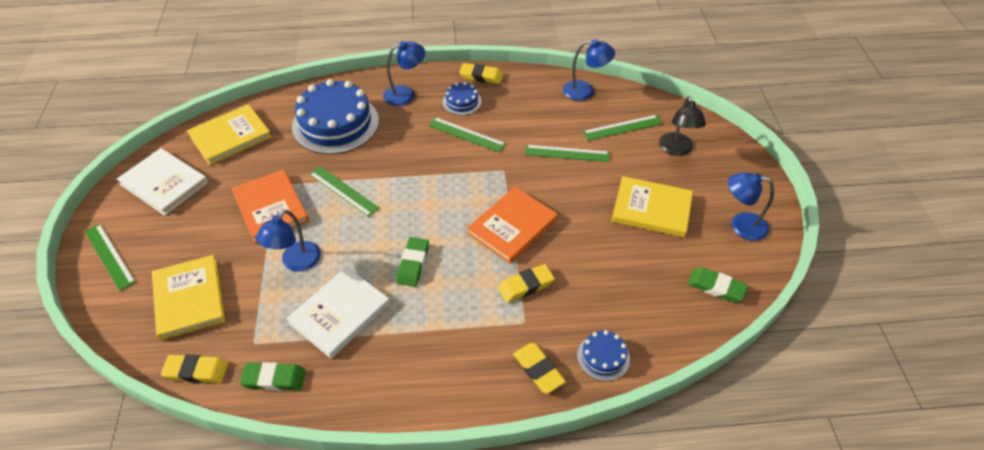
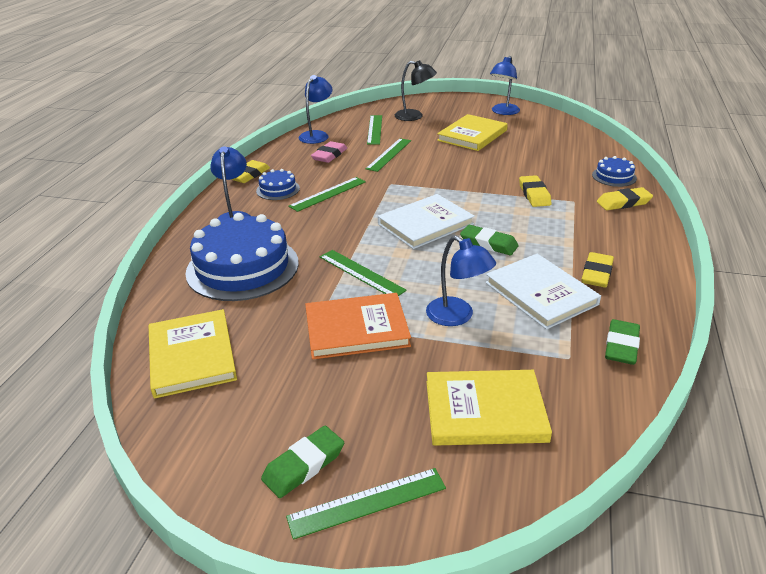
camera: 70 degrees left, 15 degrees down
white book [117,148,208,216] -> white book moved to [378,194,475,249]
yellow eraser [161,354,228,383] -> yellow eraser moved to [581,252,614,287]
green ruler [309,166,379,217] -> green ruler turned 75 degrees clockwise [320,250,407,296]
orange book [467,187,558,264] -> none
green eraser [688,267,748,302] -> green eraser moved to [261,426,344,498]
none -> pink eraser [311,141,347,163]

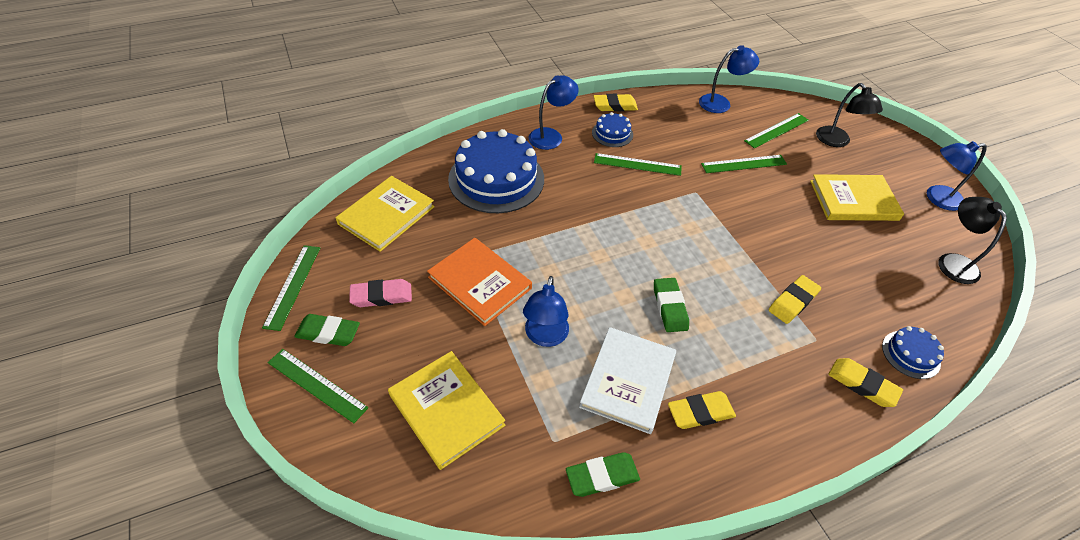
camera: 50 degrees right, 15 degrees up
pink eraser [311,141,347,163] -> pink eraser moved to [349,279,412,307]
green ruler [320,250,407,296] -> green ruler moved to [262,245,320,331]
white book [378,194,475,249] -> none
none -> black lamp [938,197,1007,284]

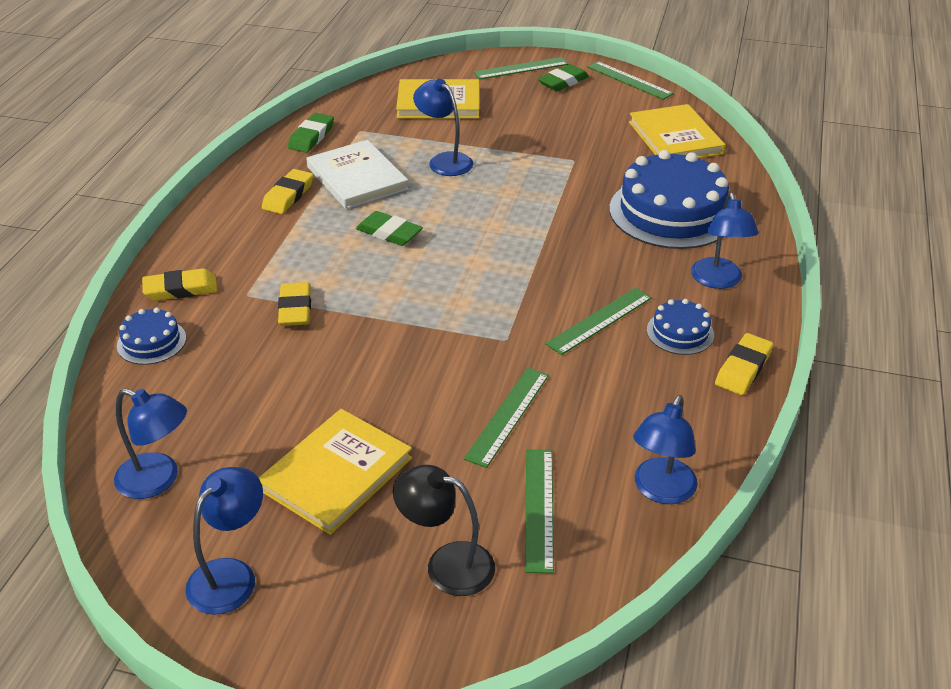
camera: 130 degrees right, 10 degrees down
pink eraser [349,279,412,307] -> none
orange book [427,238,532,326] -> none
black lamp [938,197,1007,284] -> blue lamp [114,389,187,499]

